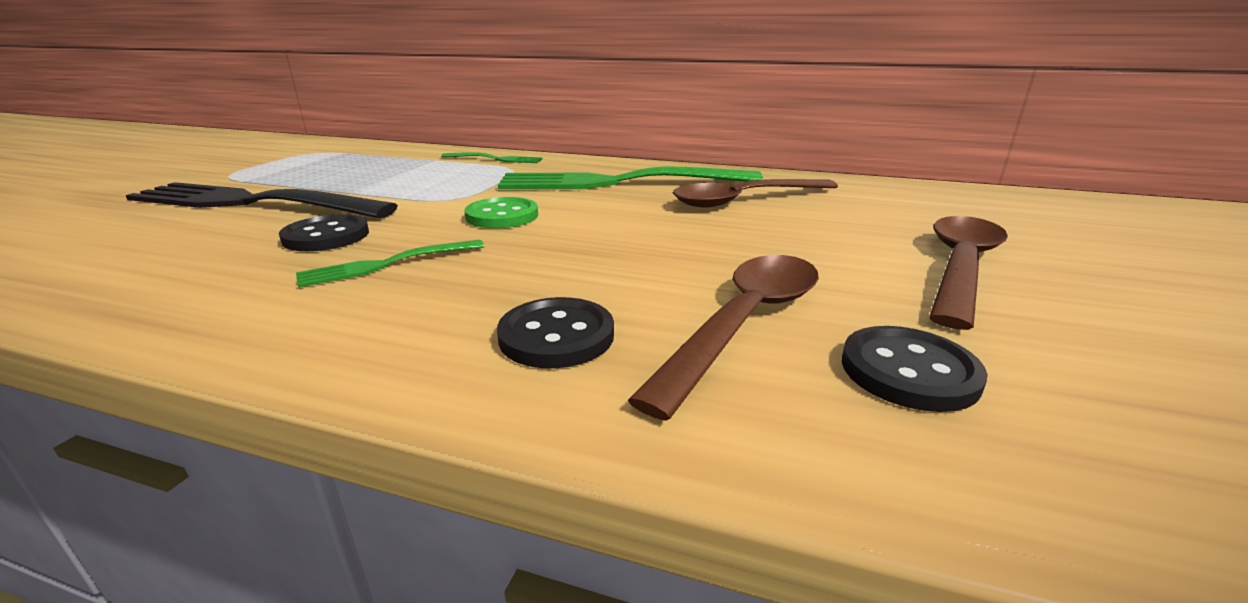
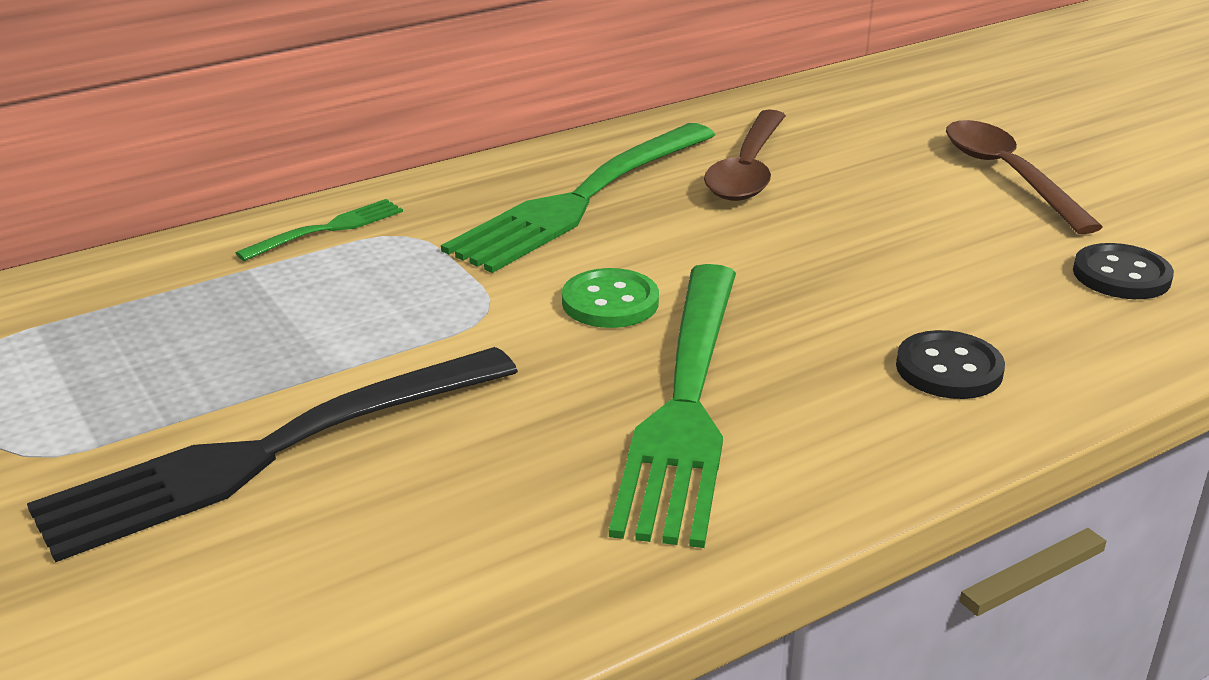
camera: 50 degrees left, 5 degrees up
black button [279,214,369,251] -> none
green fork [296,240,484,288] -> green fork [609,264,736,548], size x2.18
brown spoon [627,255,819,421] -> none

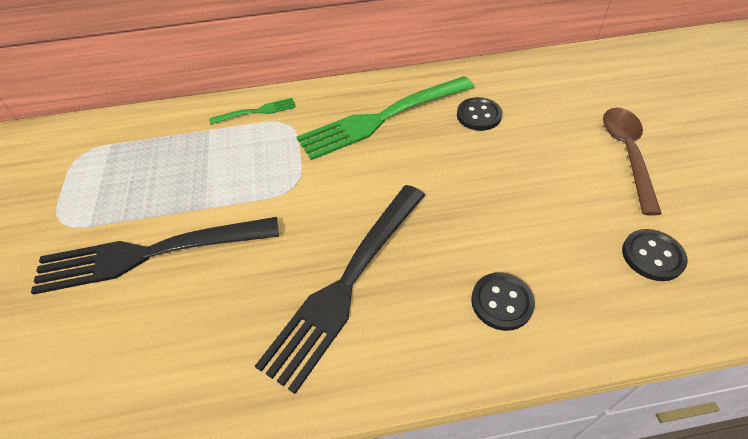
camera: 25 degrees right, 20 degrees up
green button [562,268,659,328] -> none
green fork [609,264,736,548] -> black fork [255,185,425,394]
brown spoon [704,110,786,201] -> black button [457,97,502,131]

